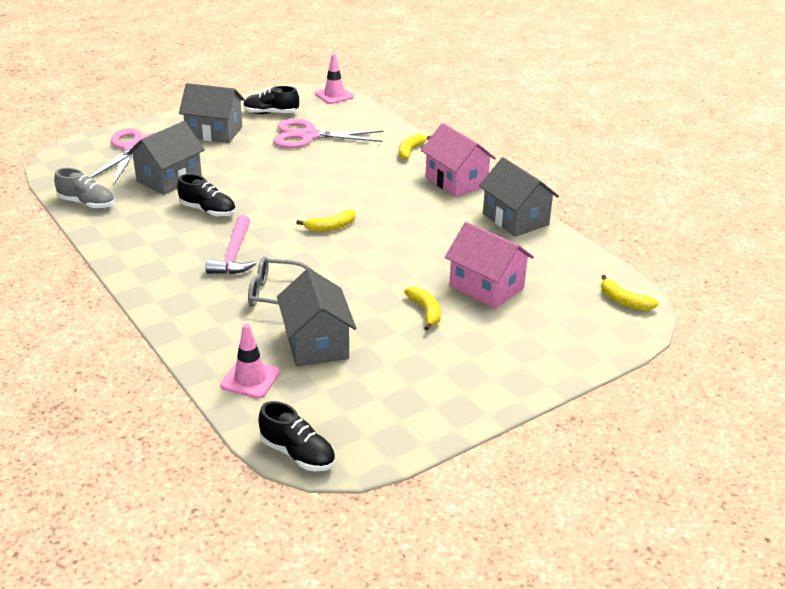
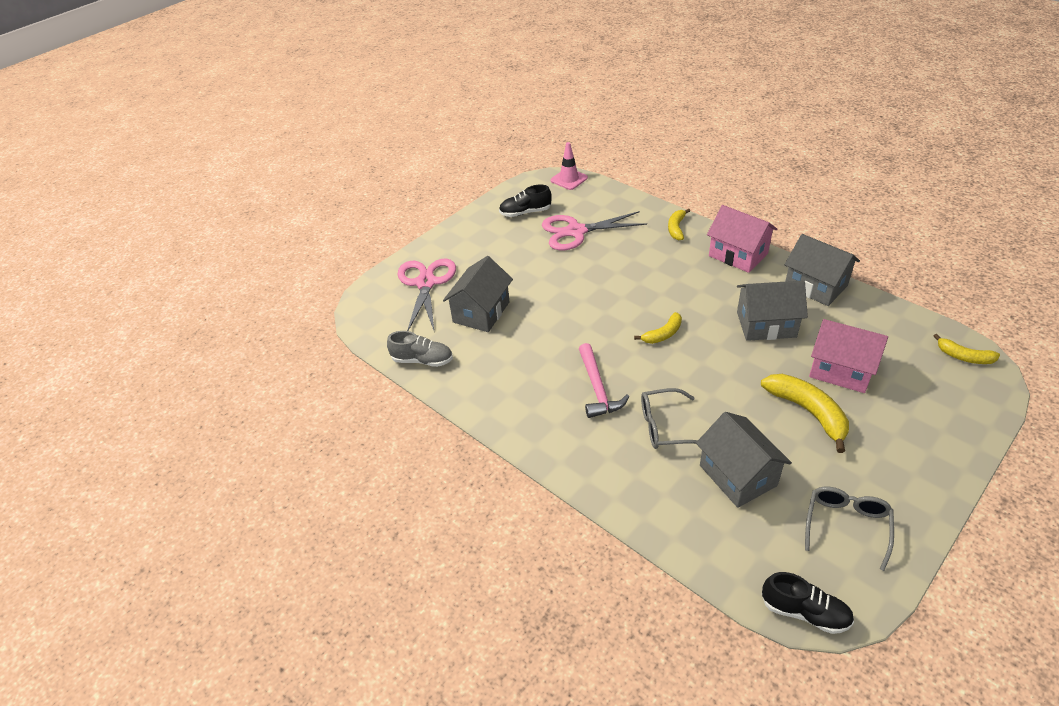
camera: 10 degrees left, 10 degrees up
black shoe [177,174,236,217] -> none
grey house [179,83,245,143] -> grey house moved to [737,280,808,341]
pink traffic cone [220,324,280,399] -> none
yellow banana [404,287,441,331] -> yellow banana [761,374,849,453], size x1.69
none -> grey glasses [805,487,894,571]

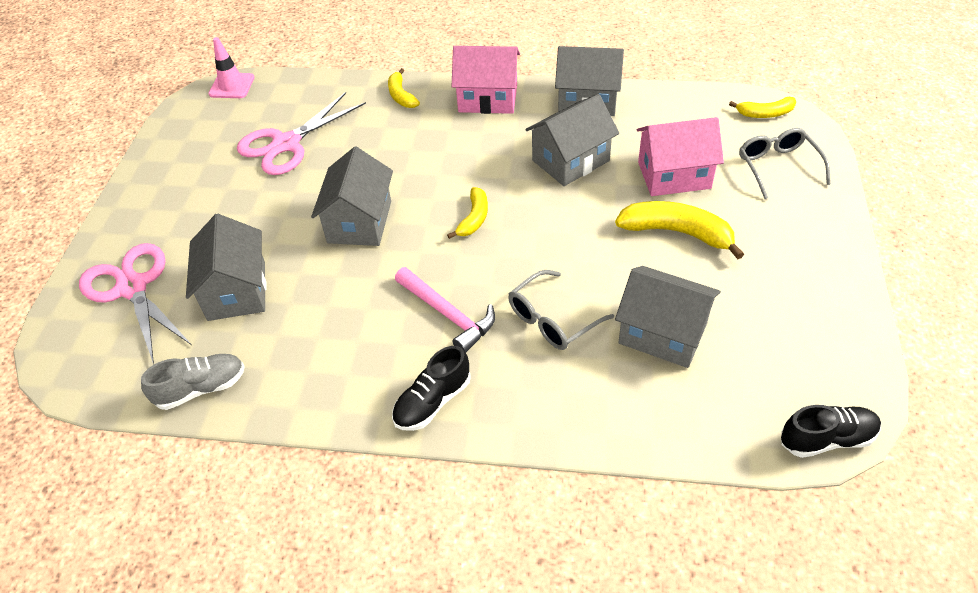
camera: 35 degrees left, 5 degrees up
black shoe [499,185,552,217] -> black shoe moved to [392,346,471,431]
grey glasses [805,487,894,571] -> grey glasses moved to [739,128,831,199]
none -> grey house [311,147,393,246]

